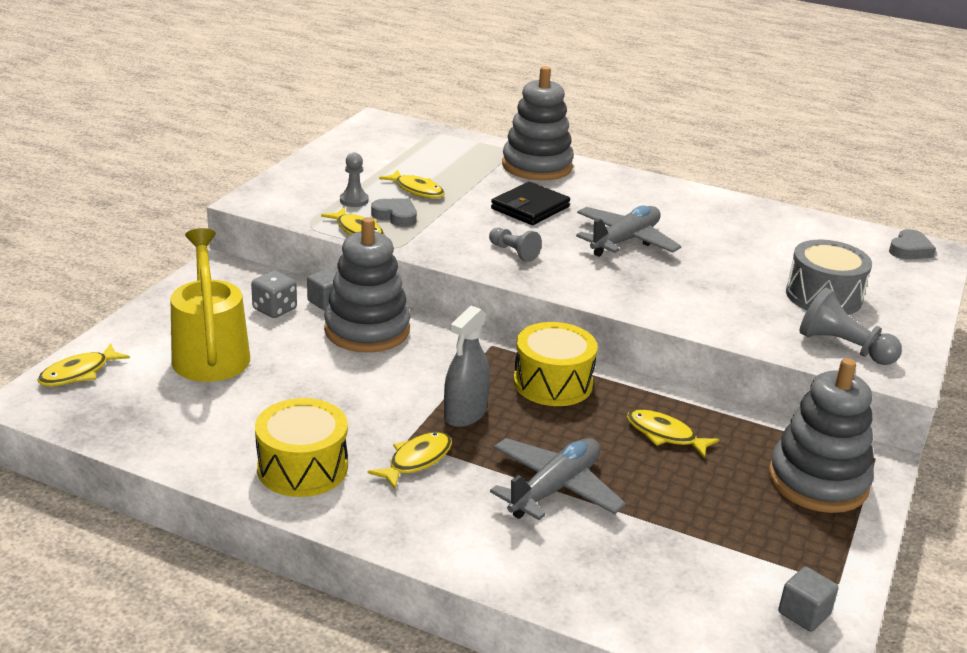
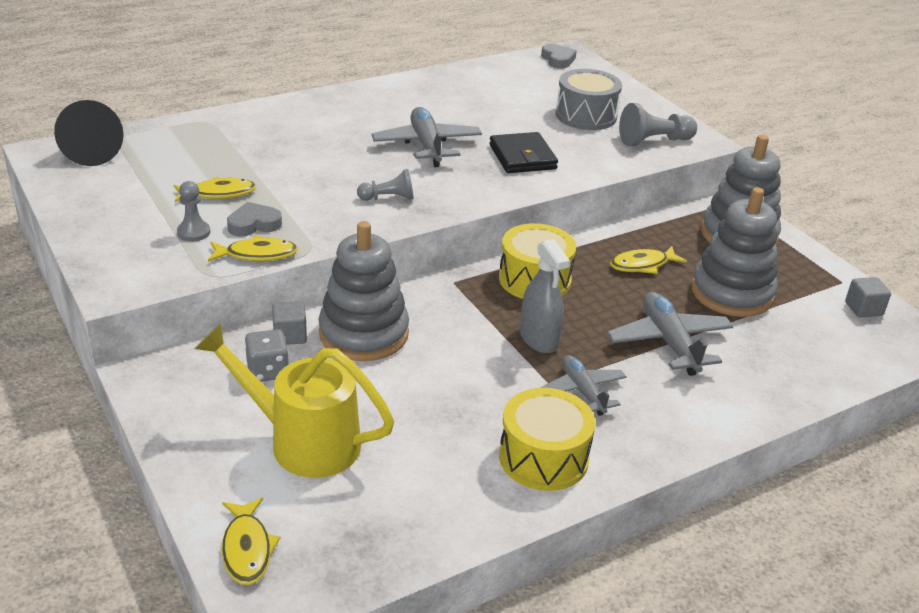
camera: 55 degrees left, 5 degrees up
yellow fish [367,432,452,489] -> grey plane [541,355,627,416]
black wallet [491,182,570,225] -> black wallet moved to [489,132,558,173]
grey stacking toy [502,66,574,181] -> grey stacking toy moved to [691,187,778,317]
none -> black cone [54,100,124,166]

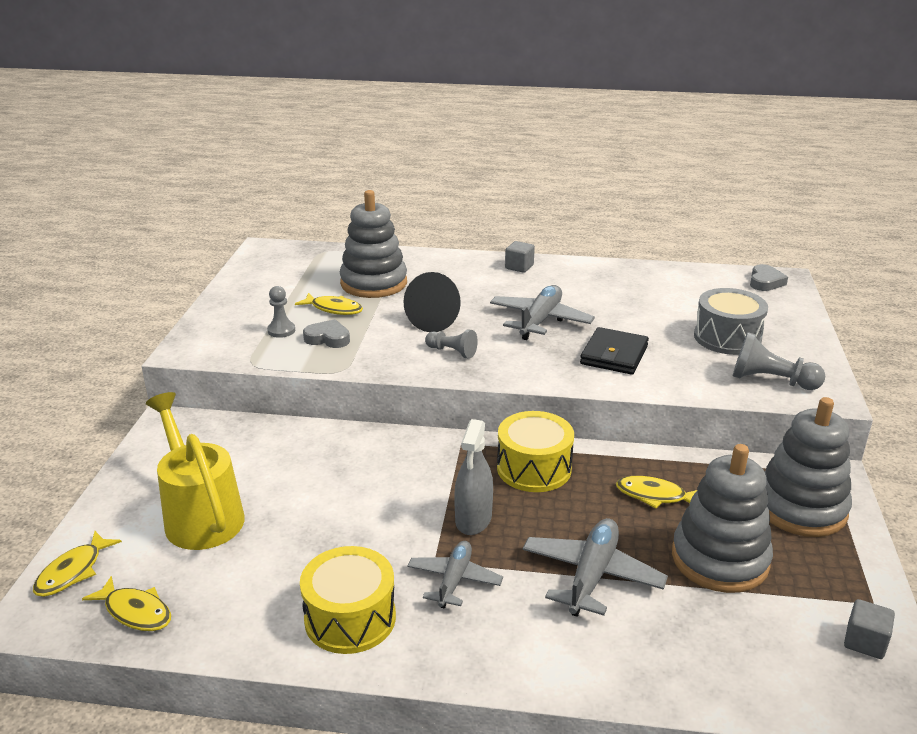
camera: 40 degrees right, 5 degrees down
black cone [54,100,124,166] -> black cone moved to [403,272,461,332]
yellow fish [208,235,298,262] -> yellow fish moved to [82,576,171,631]
grey dice [245,329,289,382] -> none
grey cube [272,301,307,345] -> grey cube moved to [505,241,535,273]
grey stacking toy [319,221,409,361] -> grey stacking toy moved to [340,190,407,298]

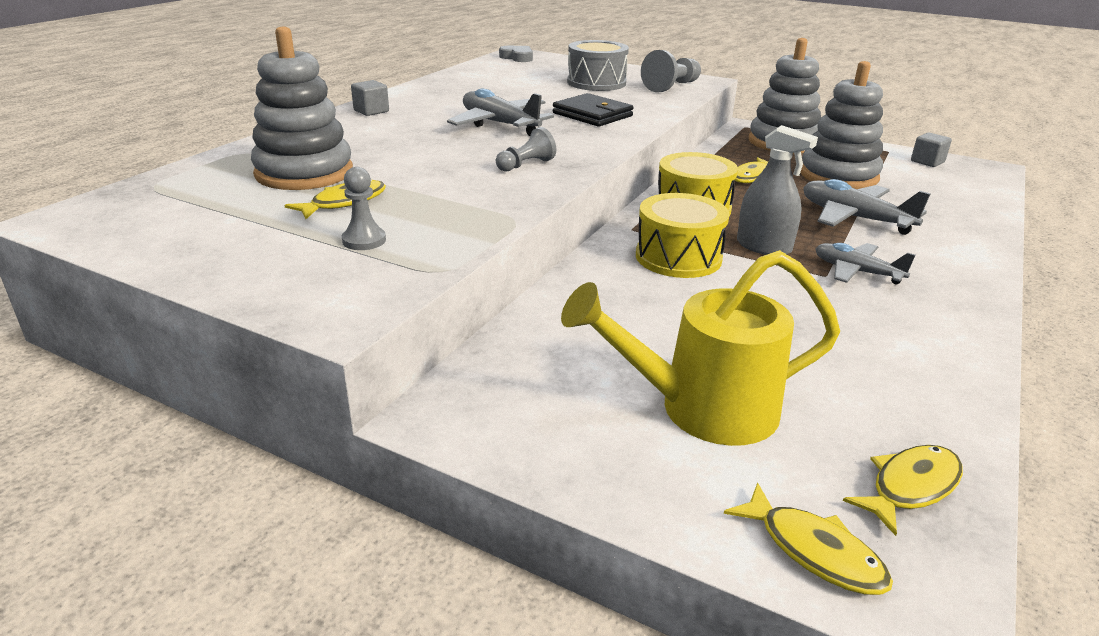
camera: 70 degrees left, 0 degrees up
yellow drum [300,546,396,654] -> yellow drum moved to [636,193,730,278]
grey heart [303,319,350,348] -> none
black cone [403,272,461,332] -> none

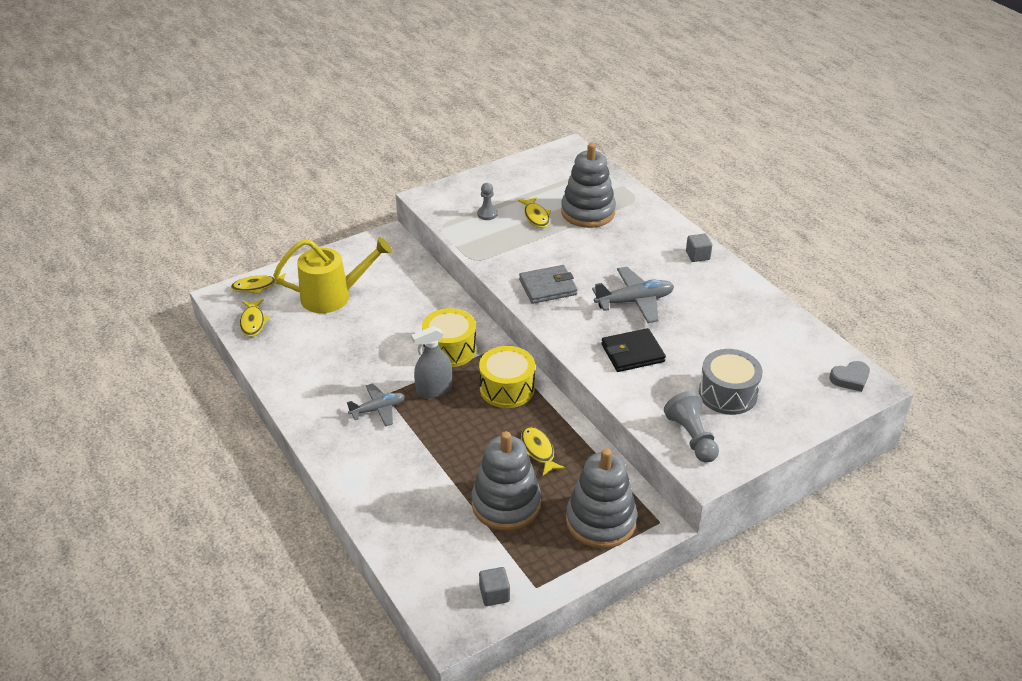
camera: 120 degrees right, 10 degrees up
grey pawn [496,127,556,172] -> grey wallet [519,265,578,304]
yellow watering can [561,250,840,446] -> yellow watering can turned 60 degrees clockwise [273,237,392,313]
grey plane [803,179,931,235] -> none

